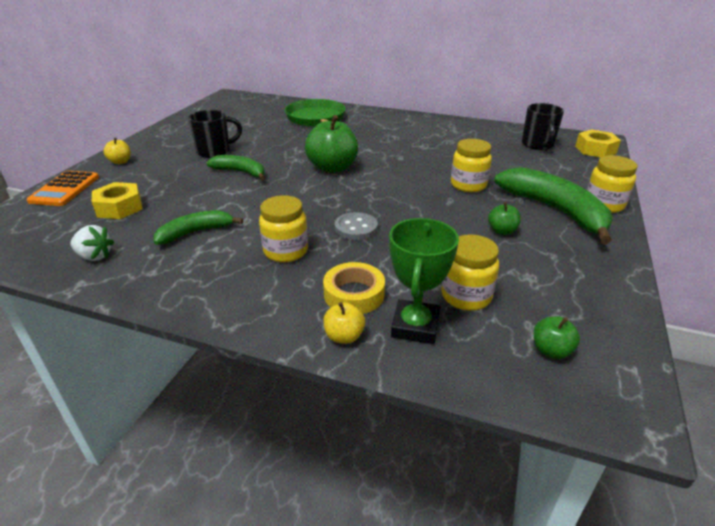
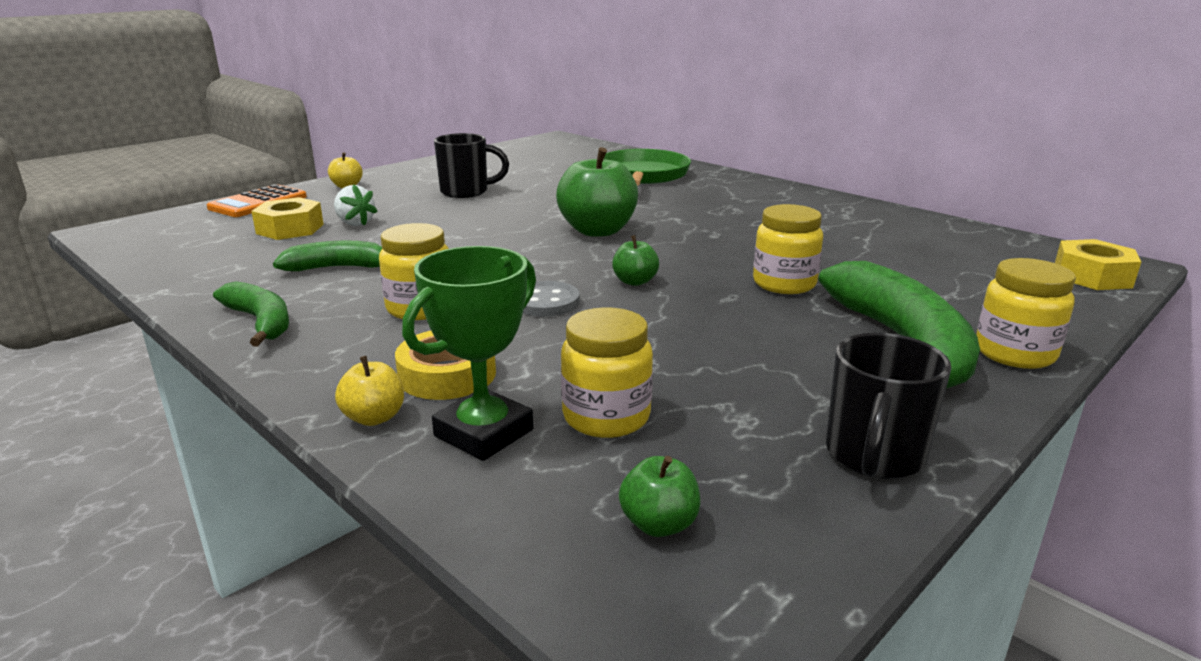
camera: 25 degrees right, 10 degrees down
white strawberry [70,225,114,261] -> white strawberry moved to [334,184,378,226]
green banana [206,155,265,180] -> green banana moved to [213,281,289,346]
green apple [488,202,521,235] -> green apple moved to [612,235,659,286]
black mug [522,103,564,150] -> black mug moved to [826,333,951,479]

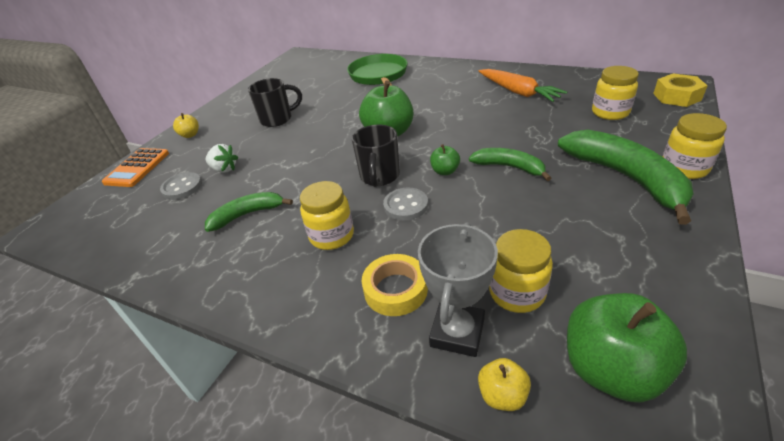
camera: 15 degrees left, 15 degrees up
green banana [213,281,289,346] -> green banana moved to [469,148,551,181]
yellow nut [251,197,324,240] -> grey button [160,172,202,200]
yellow apple [335,356,404,426] -> yellow apple moved to [478,358,531,411]
green trophy [402,246,536,461] -> grey trophy [418,222,498,357]
green apple [619,456,700,537] -> green apple [567,293,687,403], size x2.06
yellow jar [753,204,823,294] -> yellow jar moved to [592,66,639,120]
black mug [826,333,951,479] -> black mug moved to [352,125,400,187]
none -> orange carrot [479,69,567,102]

